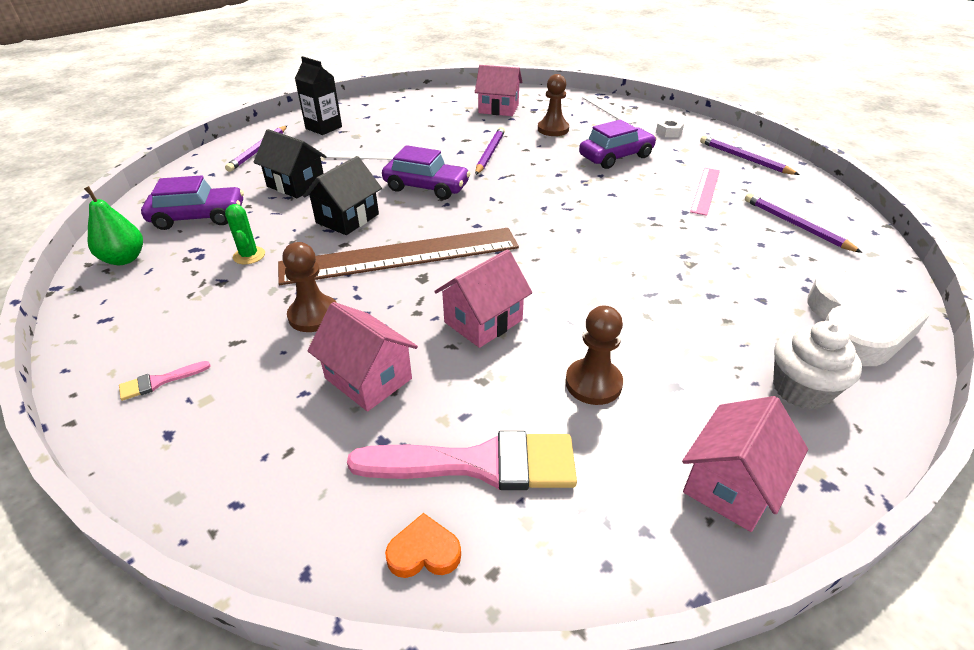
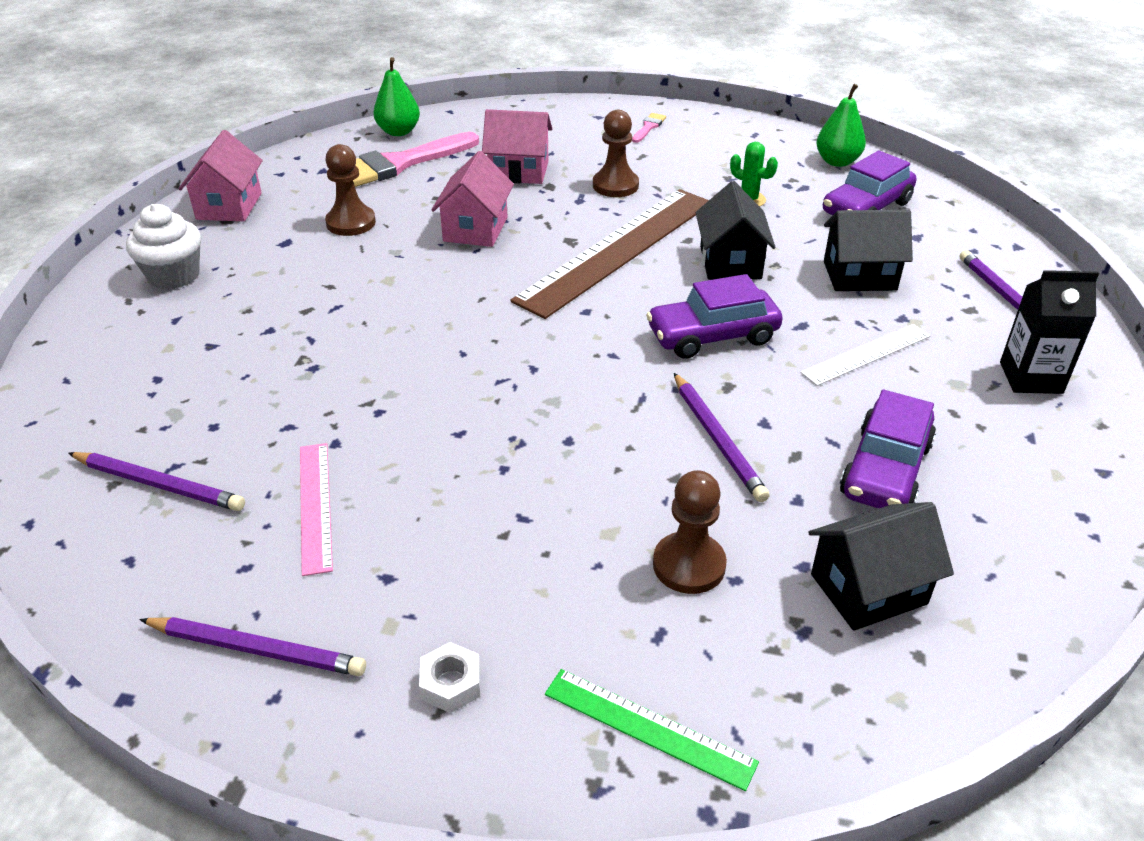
camera: 145 degrees right, 0 degrees up
orange heart [385,513,461,578] -> green pear [373,57,420,136]
pink house [475,65,522,116] -> black house [808,502,954,631]
purple car [579,120,657,169] -> purple car moved to [840,390,936,509]
white ruler [582,95,637,124] -> green ruler [545,669,759,791]
white heart [807,271,930,366] -> none

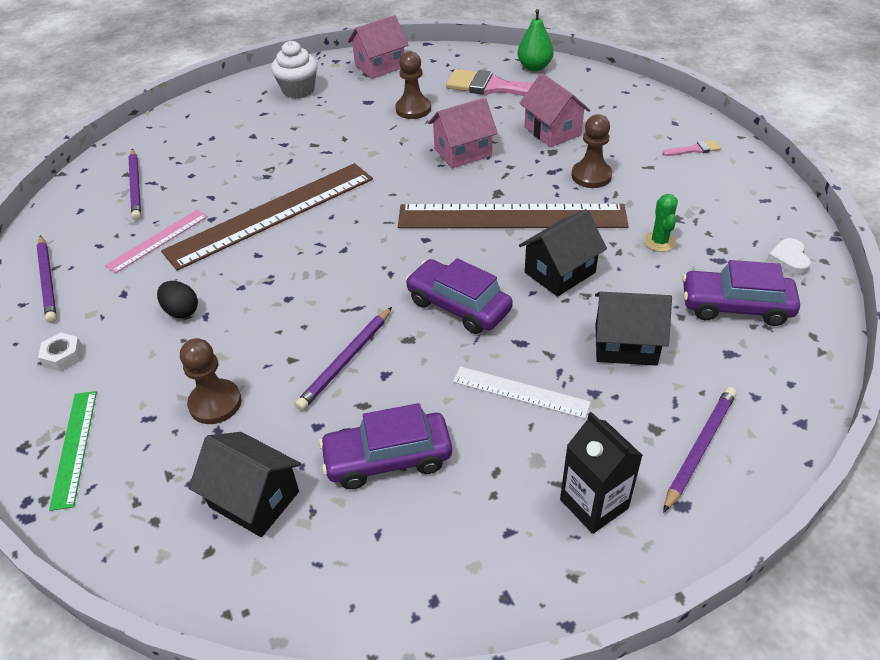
camera: 55 degrees right, 5 degrees up
green pear [817,84,866,167] -> white heart [767,238,811,275]
black house [824,210,913,291] -> black house turned 45 degrees counterclockwise [595,292,672,366]
none -> black egg [157,281,198,318]
none -> brown ruler [161,163,373,271]

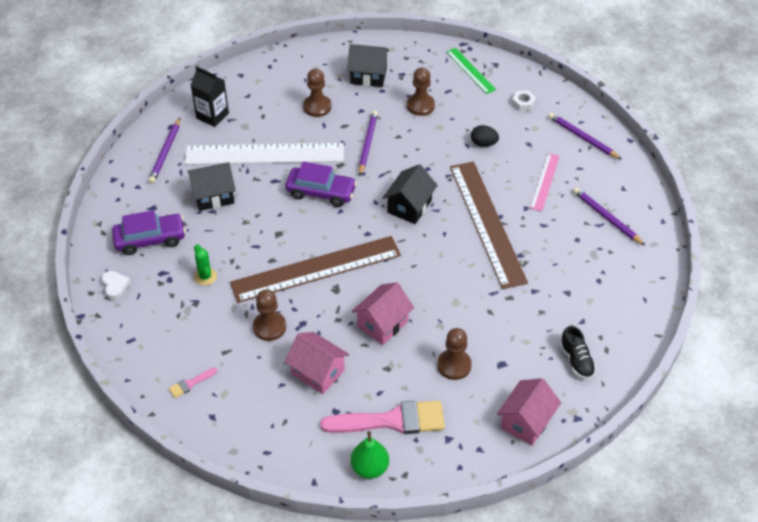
camera: 155 degrees right, 5 degrees up
brown ruler [161,163,373,271] -> brown ruler turned 45 degrees counterclockwise [450,161,528,289]
white cupcake [271,41,318,99] -> black shoe [560,326,596,379]
purple car [319,403,452,489] -> brown pawn [303,69,332,117]
white ruler [453,366,591,419] -> white ruler [185,143,344,165], size x2.05
black house [519,209,607,297] -> black house moved to [383,164,438,224]

